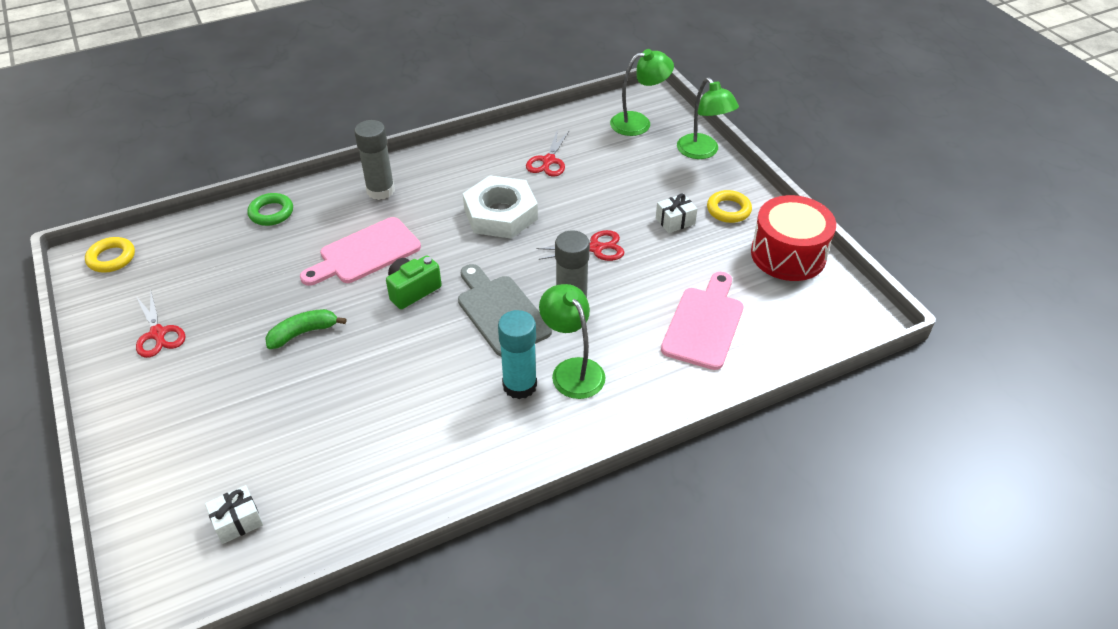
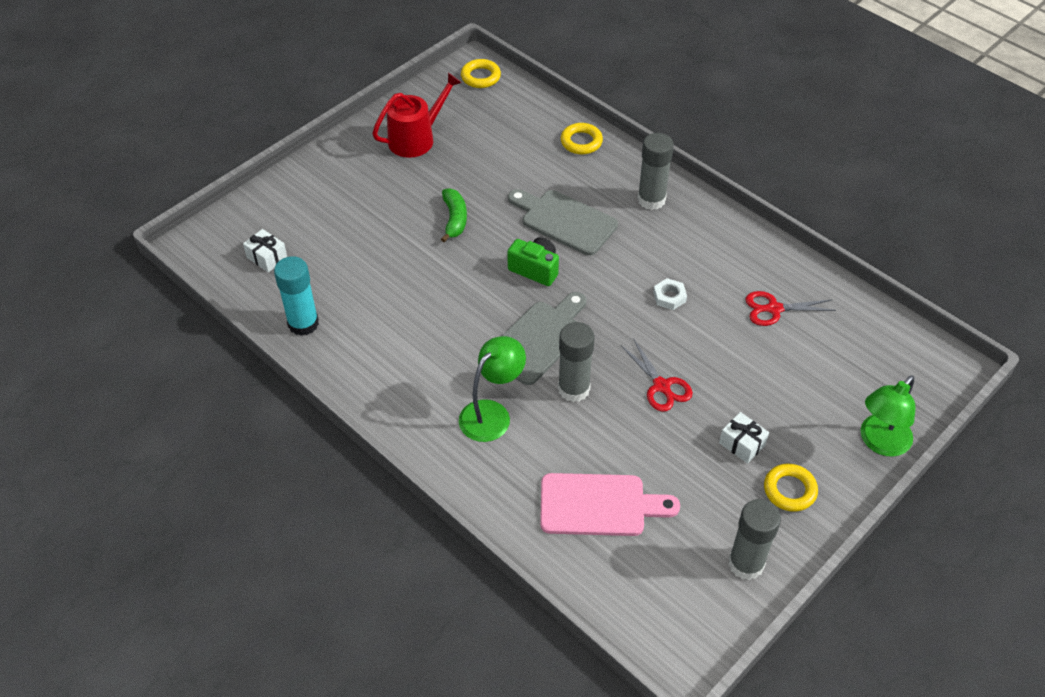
camera: 70 degrees right, 5 degrees up
red scissors [136,292,186,358] -> red watering can [372,73,462,158]
green ring [247,193,293,226] -> yellow ring [561,123,603,154]
green banana [265,309,346,349] -> green banana turned 45 degrees clockwise [441,188,467,242]
pink cutting board [300,217,421,286] -> grey cutting board [508,189,618,256]
white nut [463,175,538,239] -> white nut [653,278,687,310], size x0.43
turquoise glue stick [498,310,537,399] -> turquoise glue stick moved to [274,256,319,336]
green lamp [610,49,674,136] -> none
red drum [751,195,836,281] -> grey glue stick [728,499,781,580]

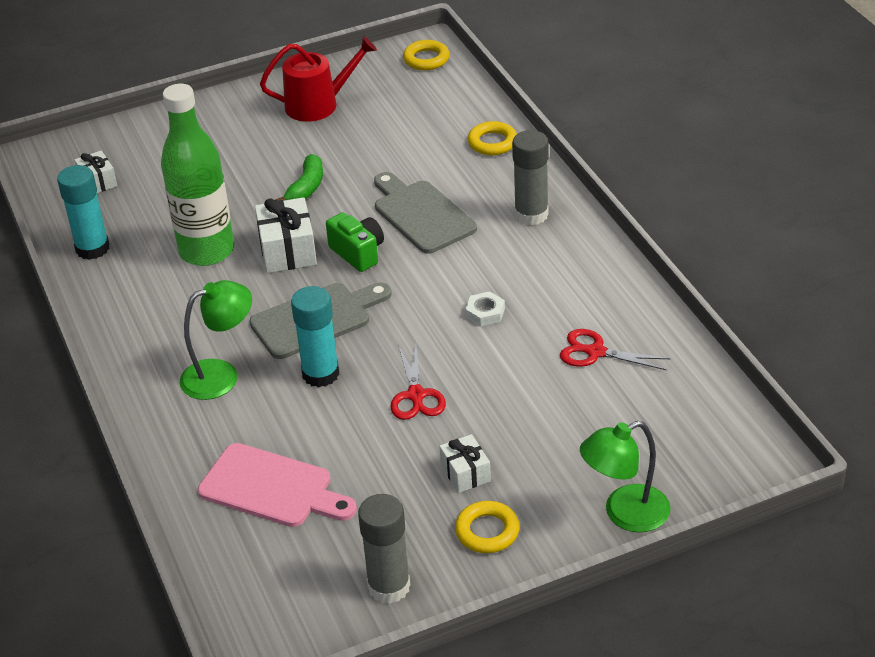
camera: 25 degrees right, 10 degrees down
grey glue stick [558,322,595,402] -> turquoise glue stick [291,286,340,387]
none -> green bottle [161,84,235,266]
none -> white gift [255,197,317,273]

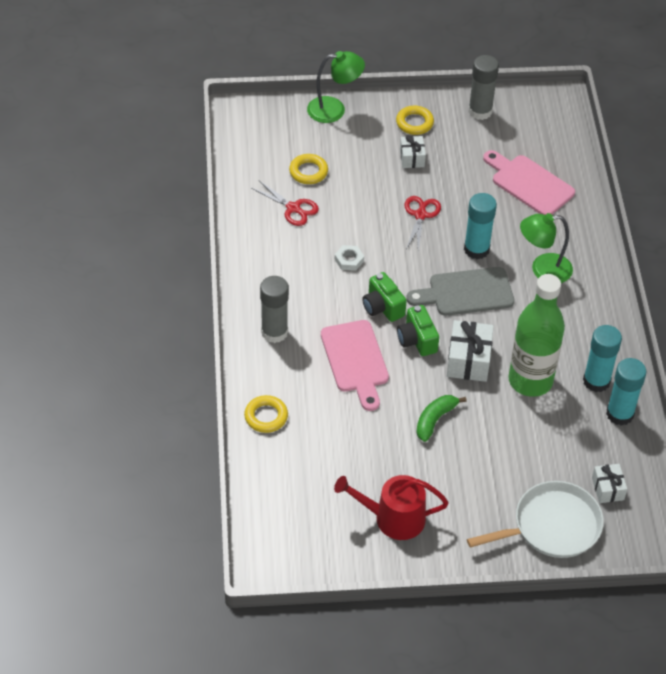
camera: 165 degrees left, 10 degrees up
grey cutting board [374,172,477,254] -> pink cutting board [321,320,389,411]
yellow ring [403,40,449,70] -> yellow ring moved to [289,154,328,184]
none -> green camera [362,272,407,322]
none -> white pan [467,481,604,558]
none -> turquoise glue stick [583,325,622,392]

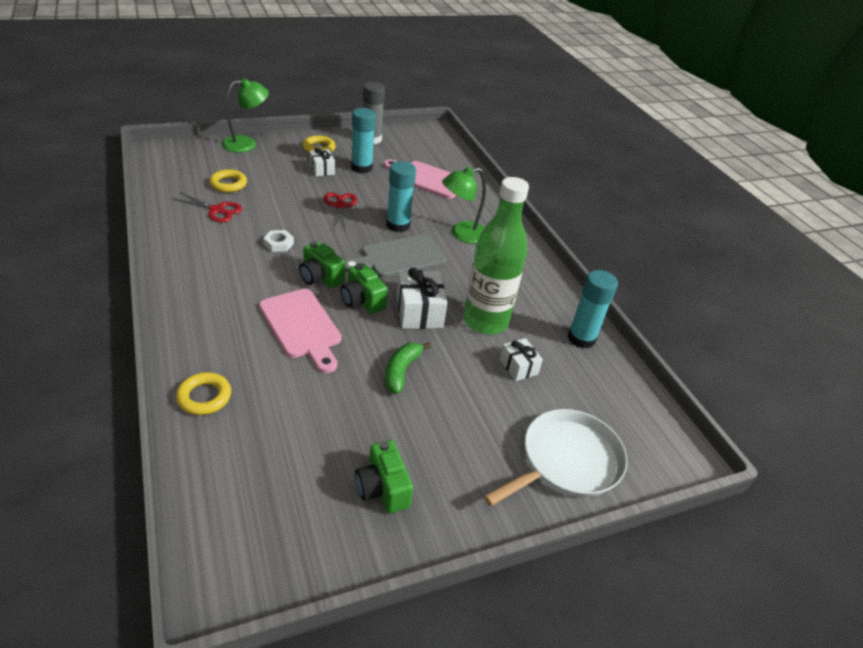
camera: 20 degrees left, 10 degrees down
grey glue stick [260,276,289,343] -> none
red watering can [334,475,448,540] -> green camera [355,440,413,513]
turquoise glue stick [583,325,622,392] -> turquoise glue stick moved to [351,108,376,174]
white gift [592,464,627,503] -> white gift moved to [500,338,543,381]

